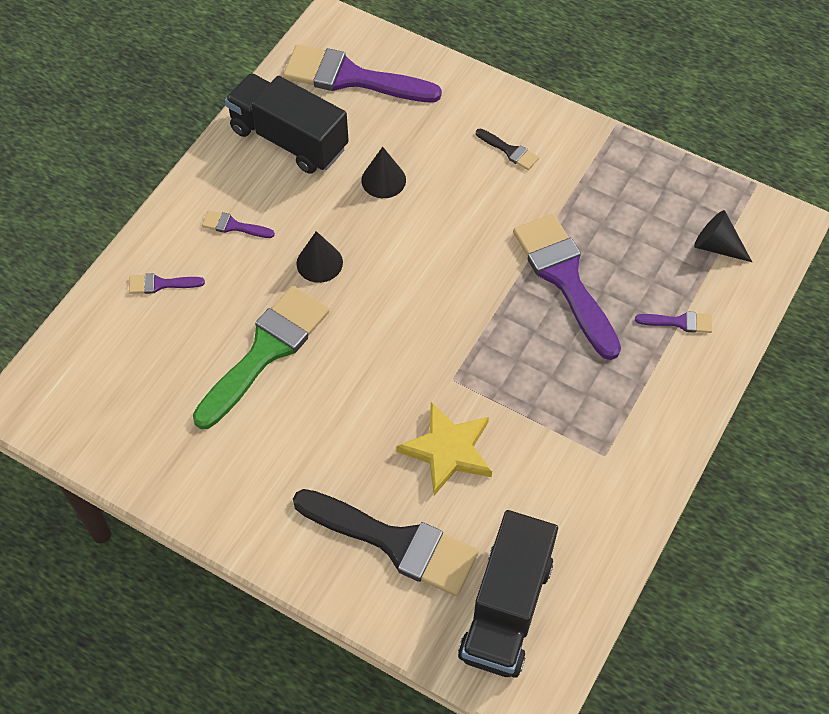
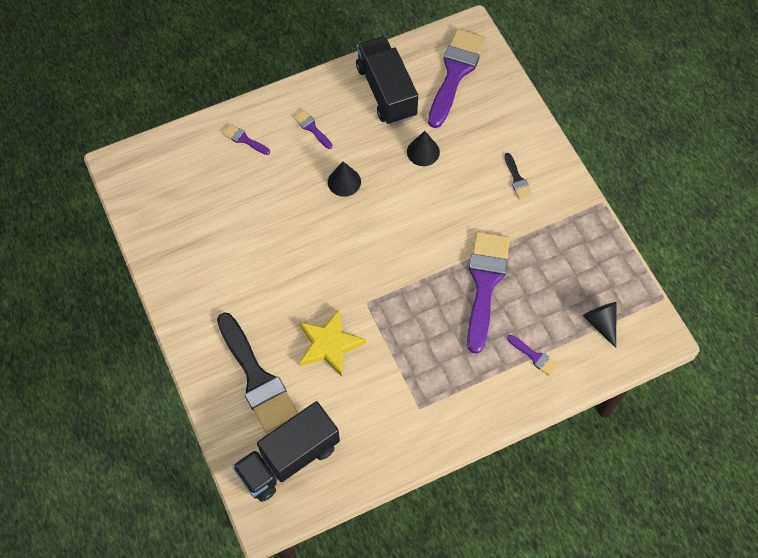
camera: 35 degrees right, 5 degrees up
green brush [193,286,329,429] -> none
purple brush [283,44,442,102] -> purple brush turned 60 degrees clockwise [428,29,486,128]

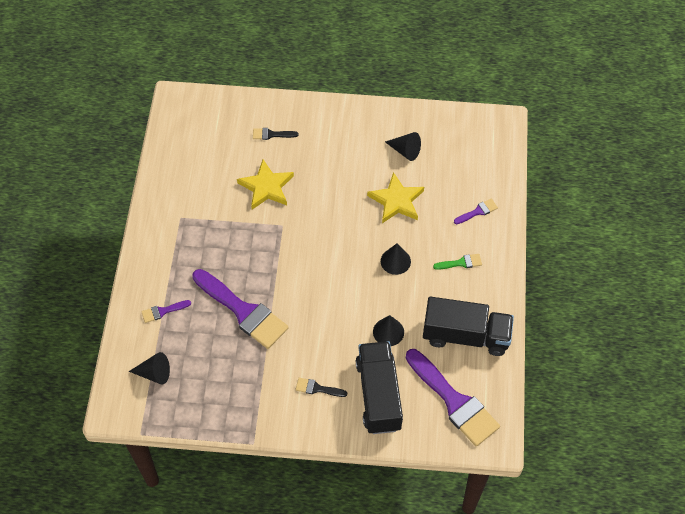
camera: 120 degrees right, 5 degrees down
black brush [217,312,298,433] -> black brush [253,128,298,140], size x0.43
black truck [232,401,340,502] -> black truck moved to [356,341,403,434]
purple brush [294,110,332,149] -> green brush [433,254,482,270]
none -> yellow star [367,172,424,223]
none -> black cone [385,132,421,161]

